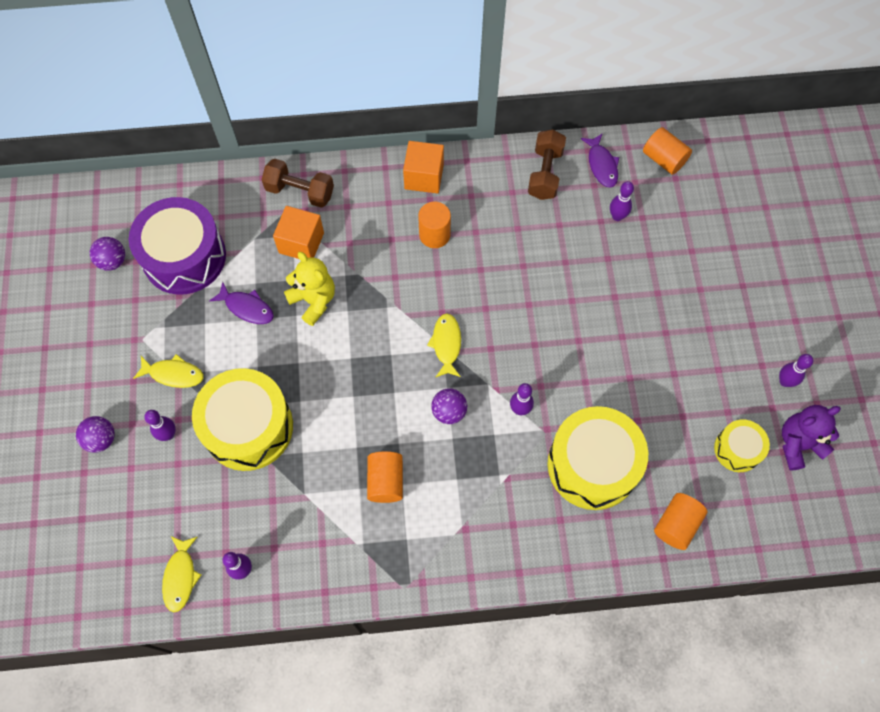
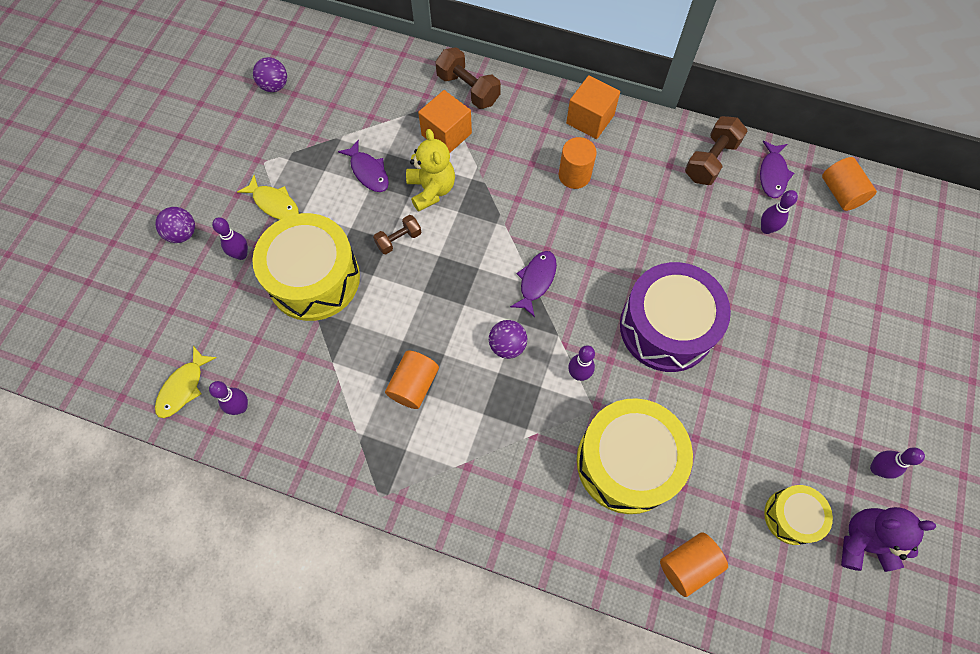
camera: 25 degrees right, 0 degrees up
purple drum [129,197,226,295] -> purple drum moved to [620,262,731,372]
yellow fish [427,313,461,378] -> purple fish [510,251,557,317]
none -> brown dumbbell [373,215,421,254]

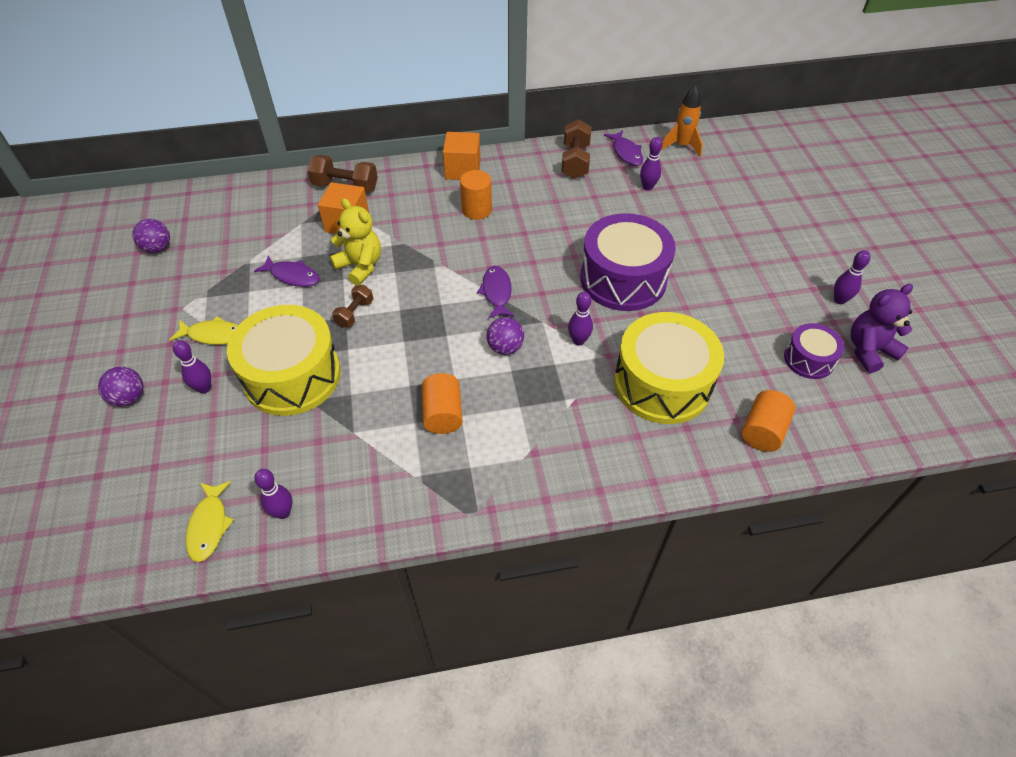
camera: 30 degrees left, 15 degrees down
yellow drum [764,485,833,545] -> purple drum [784,323,844,379]
orange cylinder [822,157,877,211] -> orange rocket [661,85,703,157]

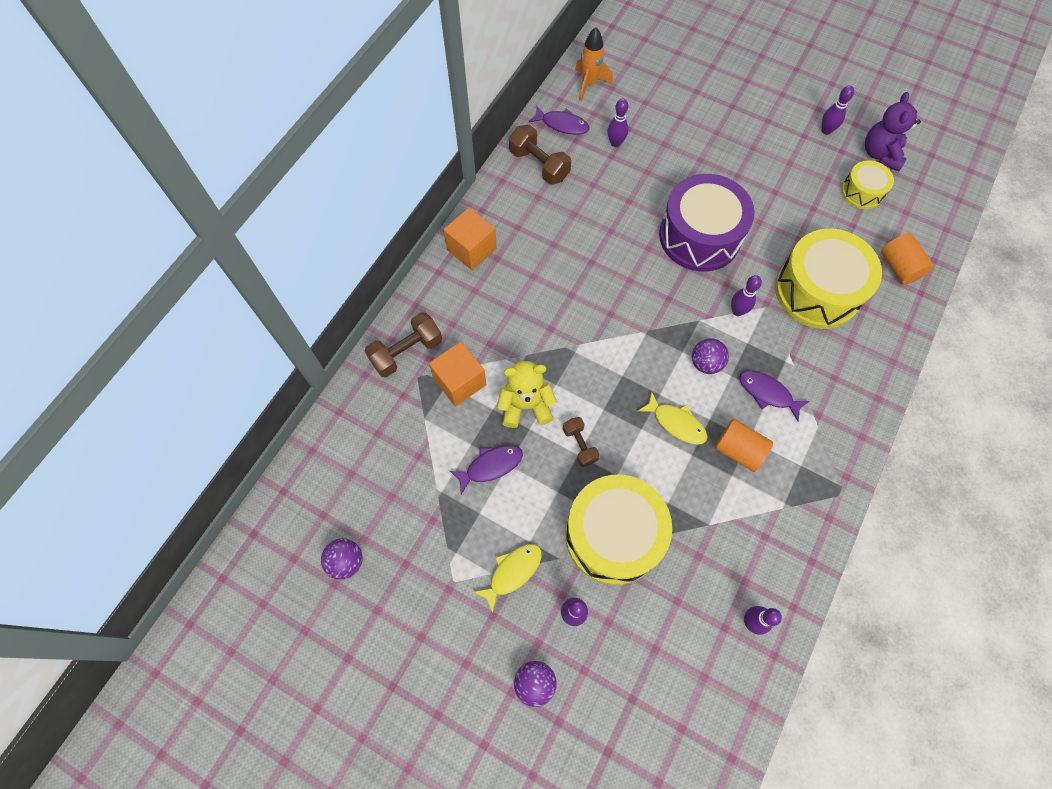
camera: 50 degrees left, 15 degrees up
yellow fish [186,481,234,562] -> yellow fish moved to [638,392,708,445]
orange cylinder [460,170,492,220] -> none
purple fish [477,266,514,319] -> purple fish moved to [739,370,810,421]
purple drum [784,323,844,379] -> yellow drum [841,160,894,209]

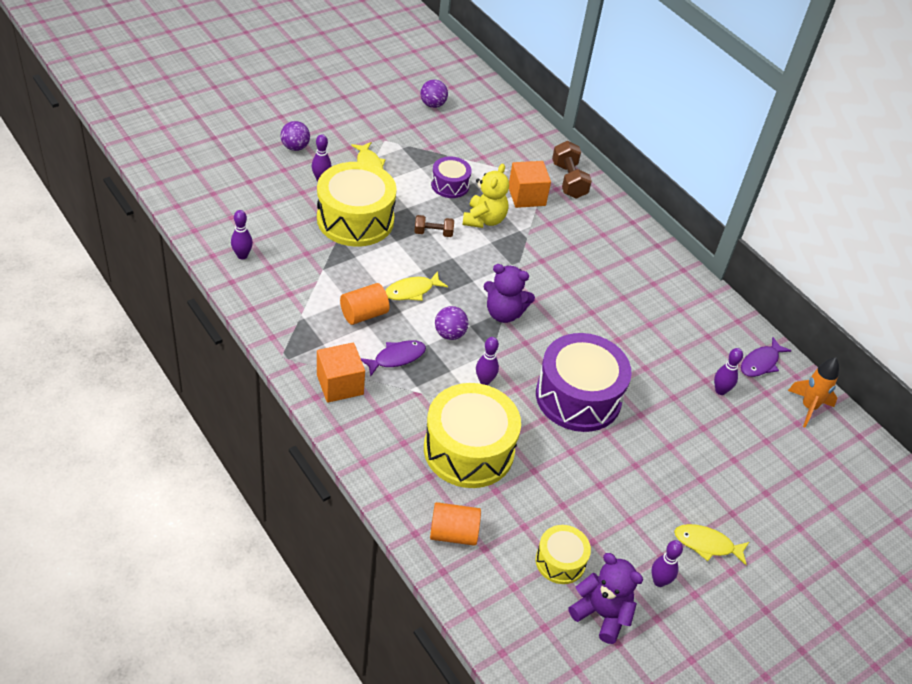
camera: 110 degrees right, 20 degrees down
orange cube [443,207,497,270] -> orange cube moved to [317,342,365,403]
purple fish [450,445,523,494] -> purple drum [431,156,472,198]
brown dumbbell [509,125,571,185] -> none
none -> purple teddy bear [483,264,535,323]
none -> yellow fish [674,524,749,565]

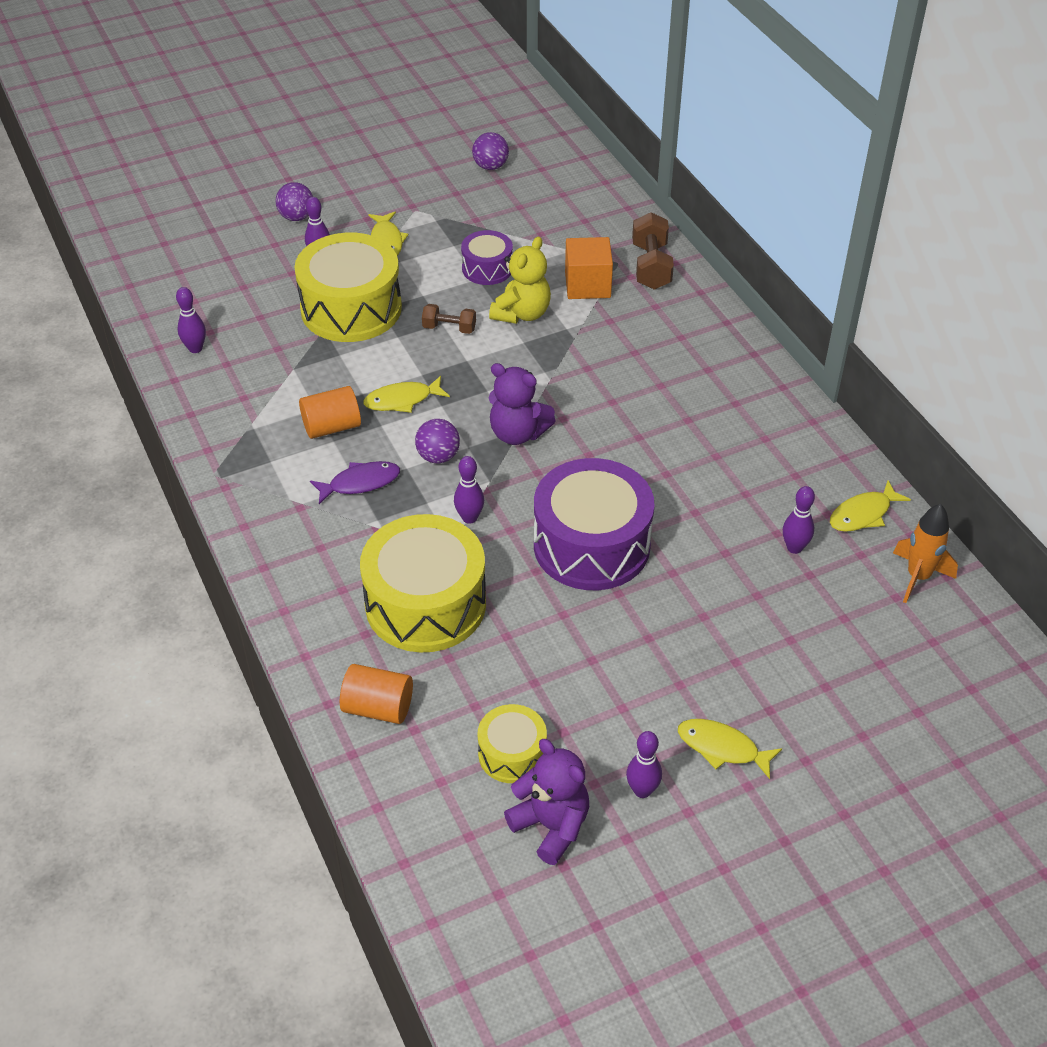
camera: 15 degrees right, 0 degrees up
orange cube [317,342,365,403] -> none
purple fish [741,337,792,377] -> yellow fish [830,481,911,532]

